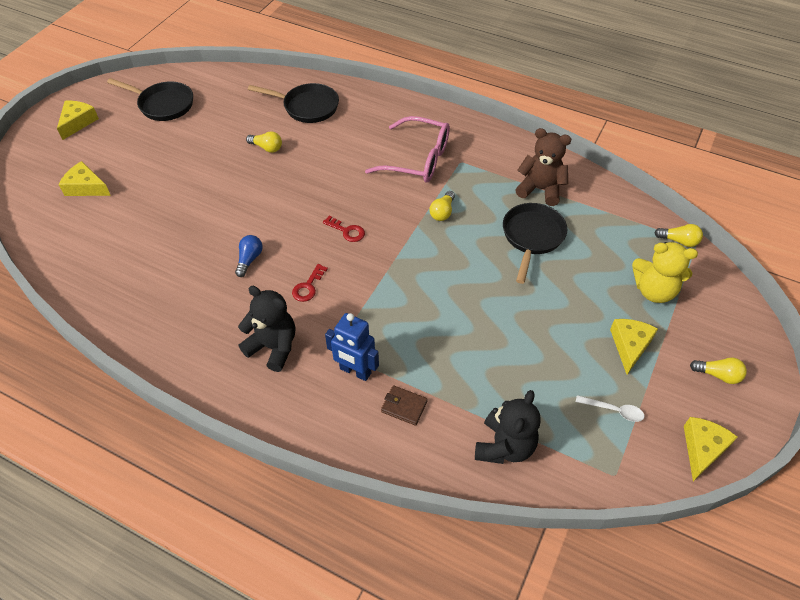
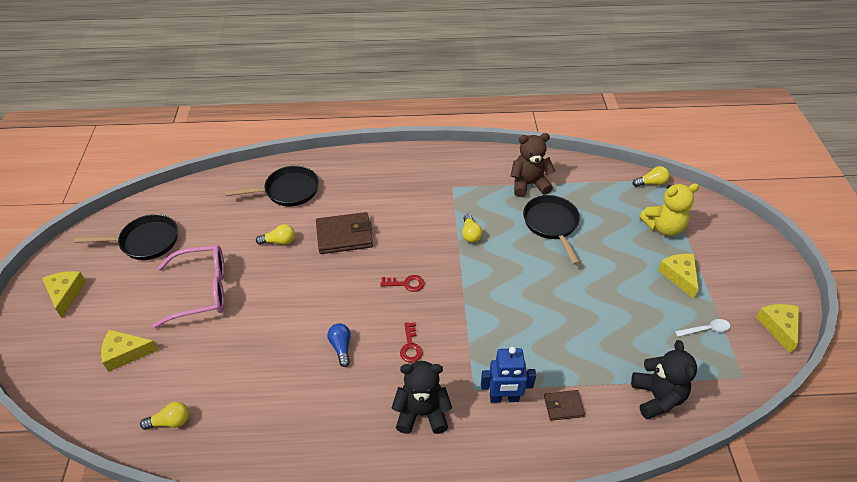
camera: 30 degrees left, 5 degrees down
pink glasses [365,116,450,182] -> pink glasses moved to [152,245,225,328]
yellow light bulb [690,357,747,384] -> yellow light bulb moved to [140,402,189,430]
none -> brown wallet [316,212,373,254]

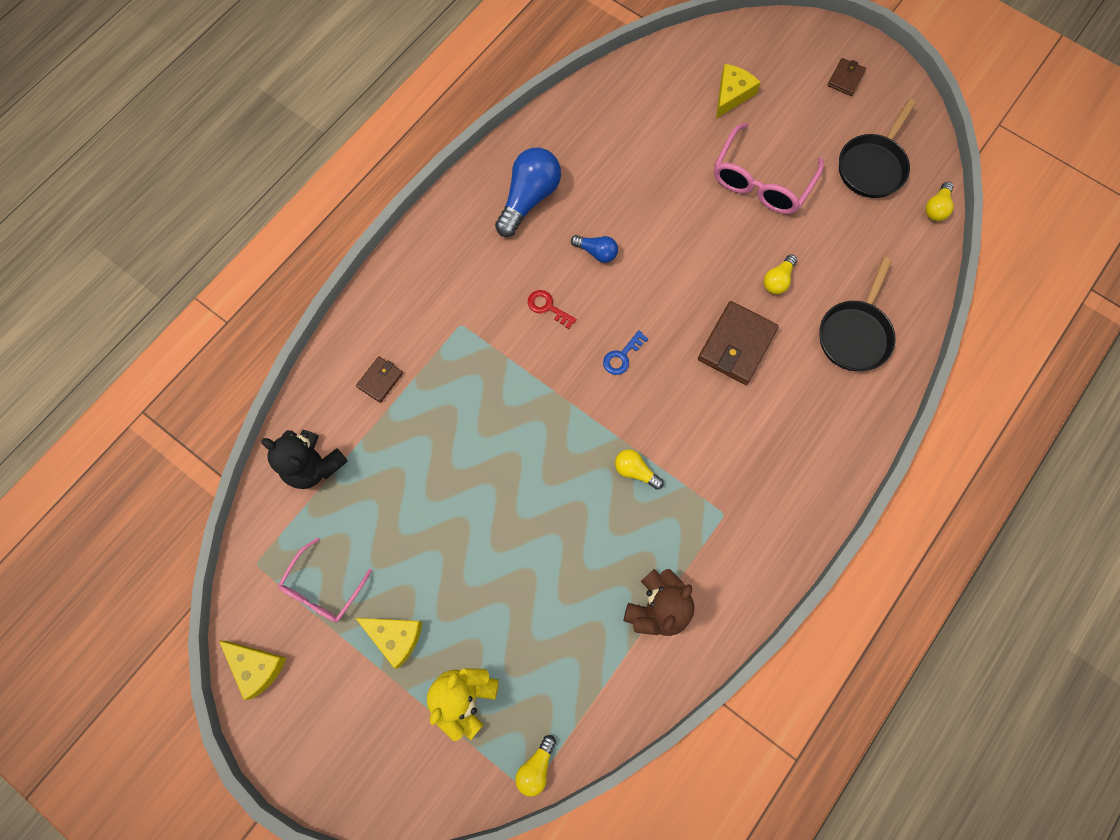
camera: 130 degrees right, 25 degrees up
yellow cheese [42,271,86,318] -> brown wallet [827,58,866,96]
yellow light bulb [140,402,189,430] -> yellow light bulb moved to [925,182,954,221]
red key [381,275,425,292] -> blue key [603,330,648,375]
black teddy bear [392,361,452,434] -> none
blue robot [481,347,536,403] -> none
black pan [523,195,580,265] -> none
white spoon [675,319,730,337] -> pink glasses [278,538,372,622]
none -> blue light bulb [495,147,561,237]

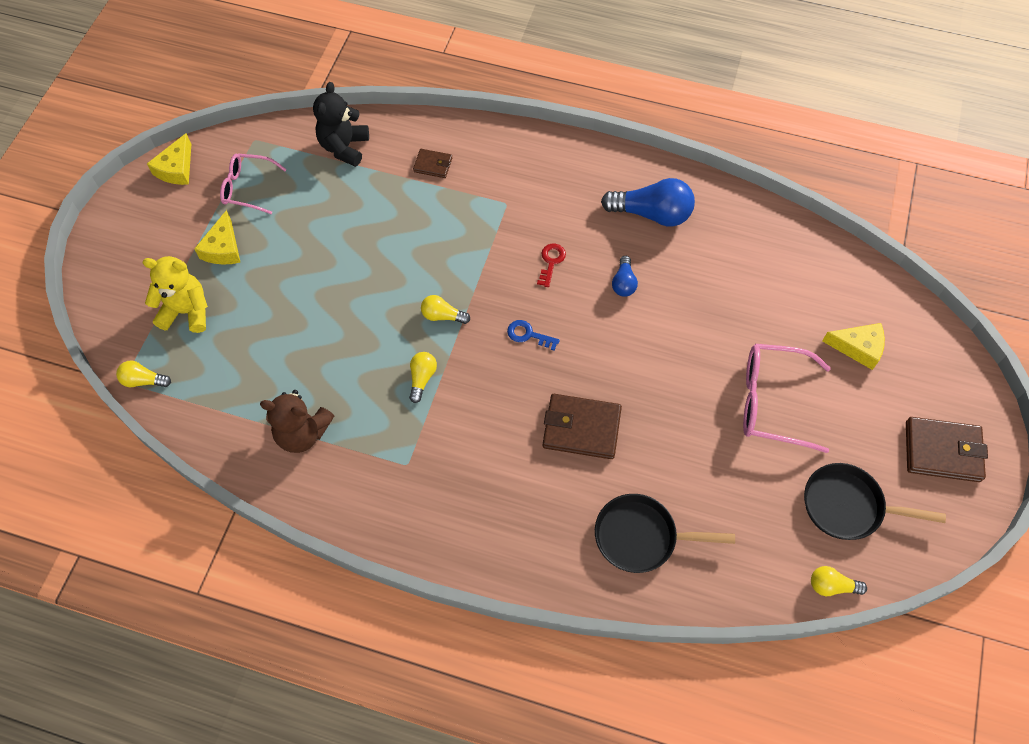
camera: 70 degrees right, 10 degrees down
yellow light bulb [764,254,797,294] -> yellow light bulb moved to [421,295,470,324]
brown wallet [827,58,866,96] -> brown wallet [906,417,988,482], size x1.84

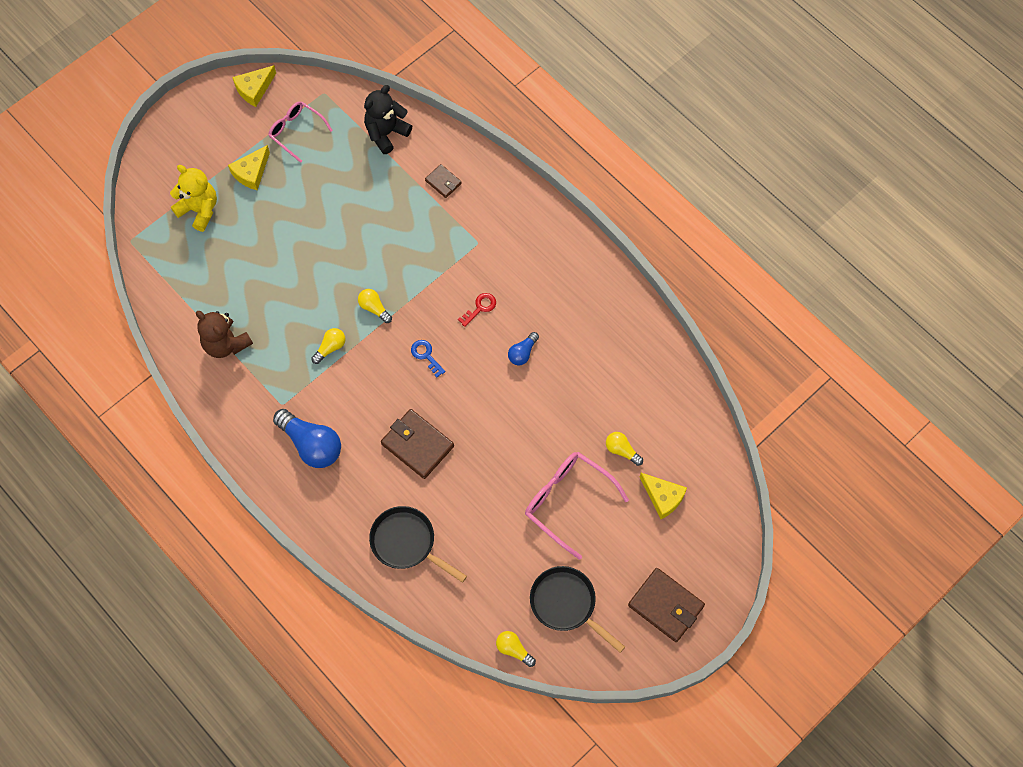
camera: 30 degrees right, 5 degrees up
yellow light bulb [116,361,171,387] -> yellow light bulb moved to [606,432,643,466]
blue light bulb [601,178,695,227] -> blue light bulb moved to [273,409,341,468]

